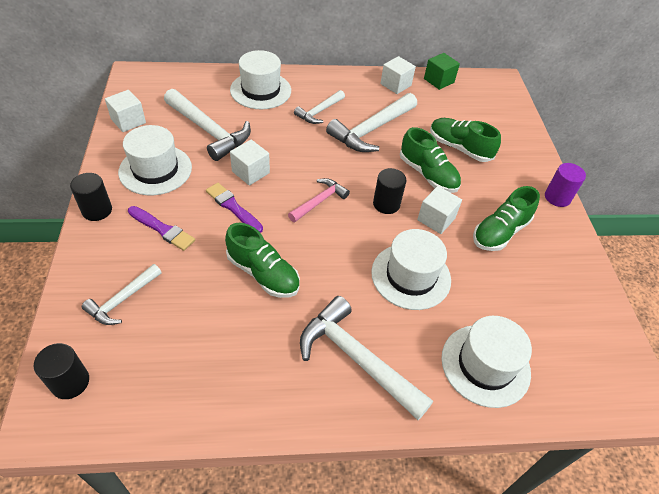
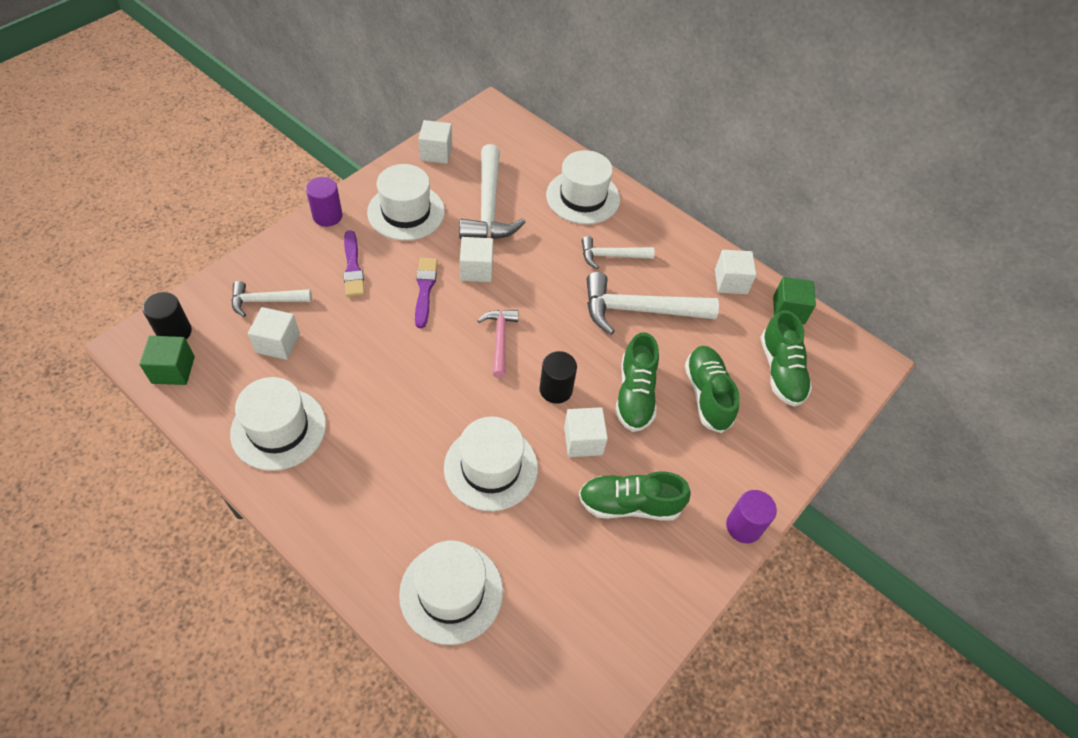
camera: 45 degrees right, 5 degrees up
black cylinder [70,173,112,221] -> purple cylinder [306,177,343,227]
green shoe [225,223,300,298] -> green shoe moved to [760,310,812,407]
pink hammer [288,178,350,222] -> pink hammer turned 90 degrees counterclockwise [477,310,519,378]
white hammer [300,296,433,420] -> none
none -> green cube [140,336,195,385]
none -> white hat [230,377,326,471]
none -> white cube [248,307,300,360]

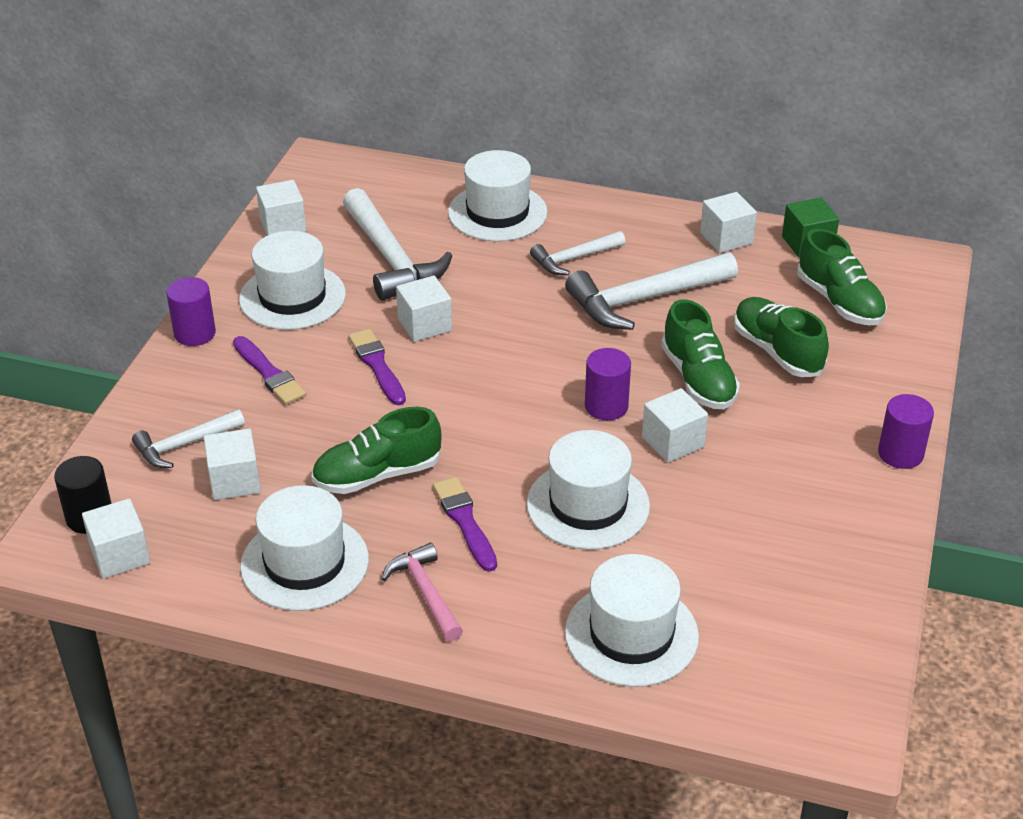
camera: 20 degrees left, 15 degrees down
green cube [140,336,195,385] -> white cube [82,498,151,579]
pink hammer [477,310,519,378] -> pink hammer moved to [381,543,463,641]
black cylinder [539,351,577,404] -> purple cylinder [585,348,631,420]
green shoe [579,471,691,521] -> green shoe moved to [312,407,442,494]
none -> purple brush [433,477,497,572]

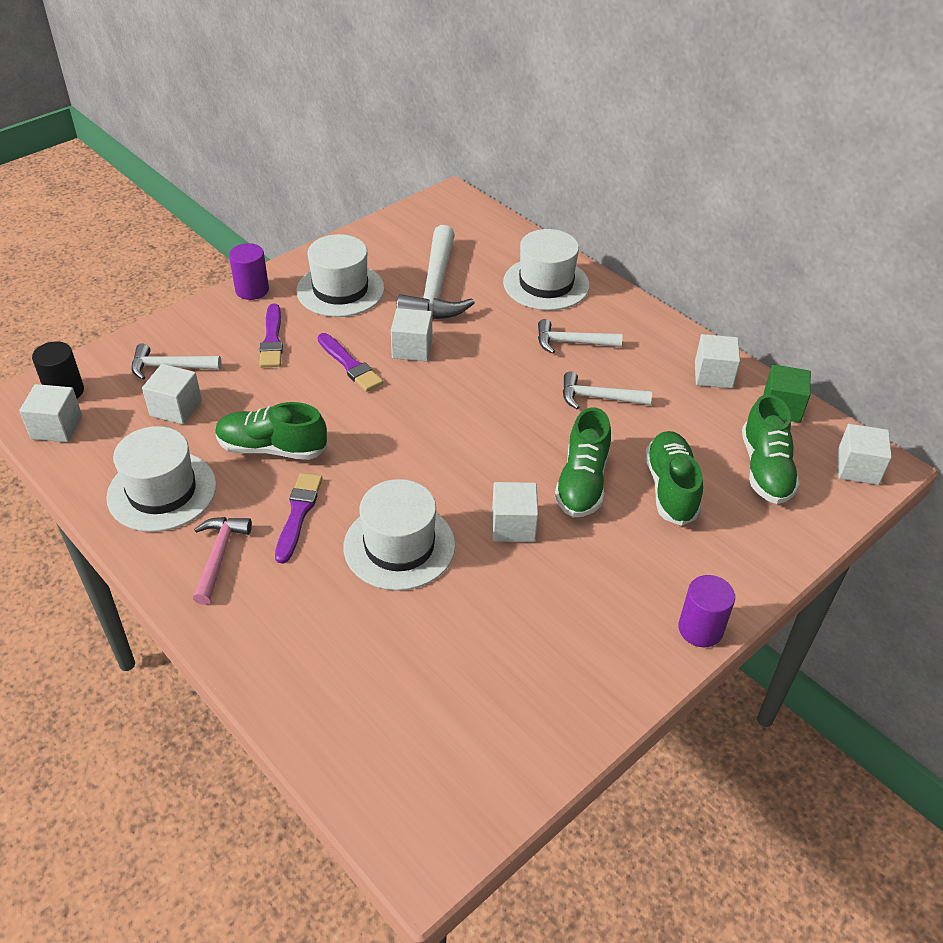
camera: 30 degrees right, 5 degrees up
white cube [256,180,306,236] -> white cube moved to [837,424,892,485]
purple brush [348,329,406,405] -> purple brush turned 135 degrees clockwise [317,333,383,392]
white hammer [565,252,738,330] -> white hammer [563,371,652,409], size x0.58
white hat [565,554,699,687] -> none
purple cylinder [585,348,631,420] -> none

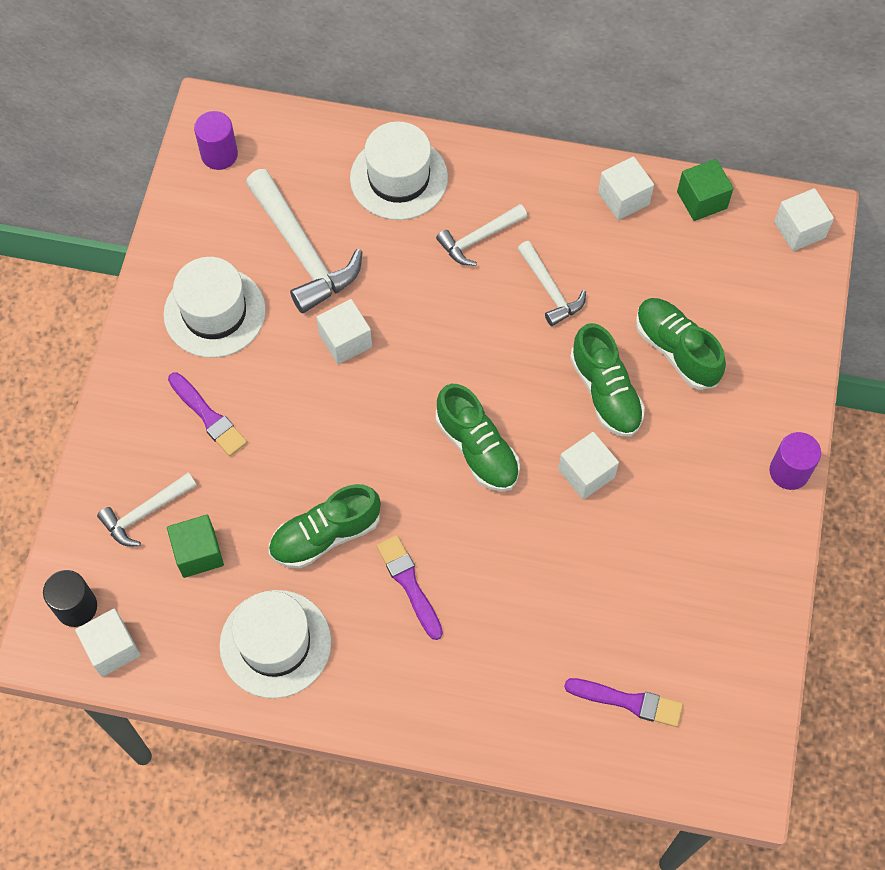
camera: 35 degrees left, 20 degrees up
white cube [142,364,202,425] -> green cube [167,515,224,578]
pink hammer [193,517,252,605] -> none
purple cylinder [229,243,269,300] -> purple cylinder moved to [194,111,238,170]
purple brush [317,333,383,392] -> purple brush moved to [564,678,683,727]
white hat [344,479,455,591] -> none
white hammer [563,371,652,409] -> white hammer turned 90 degrees counterclockwise [517,241,586,326]
green shoe [742,394,800,504] -> green shoe moved to [436,384,520,492]

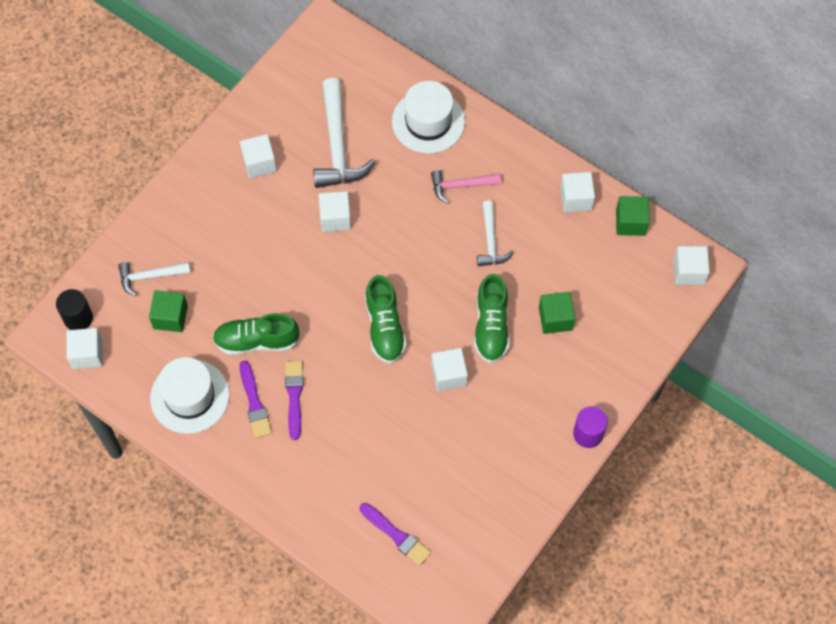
camera: 25 degrees right, 0 degrees up
white hat [164,257,266,358] -> white cube [240,134,277,179]
purple brush [168,372,247,456] -> purple brush moved to [239,361,272,438]
purple cylinder [194,111,238,170] -> none
white hammer [436,204,527,266] -> pink hammer [431,170,501,203]
green shoe [636,298,726,390] -> green cube [539,292,575,334]

